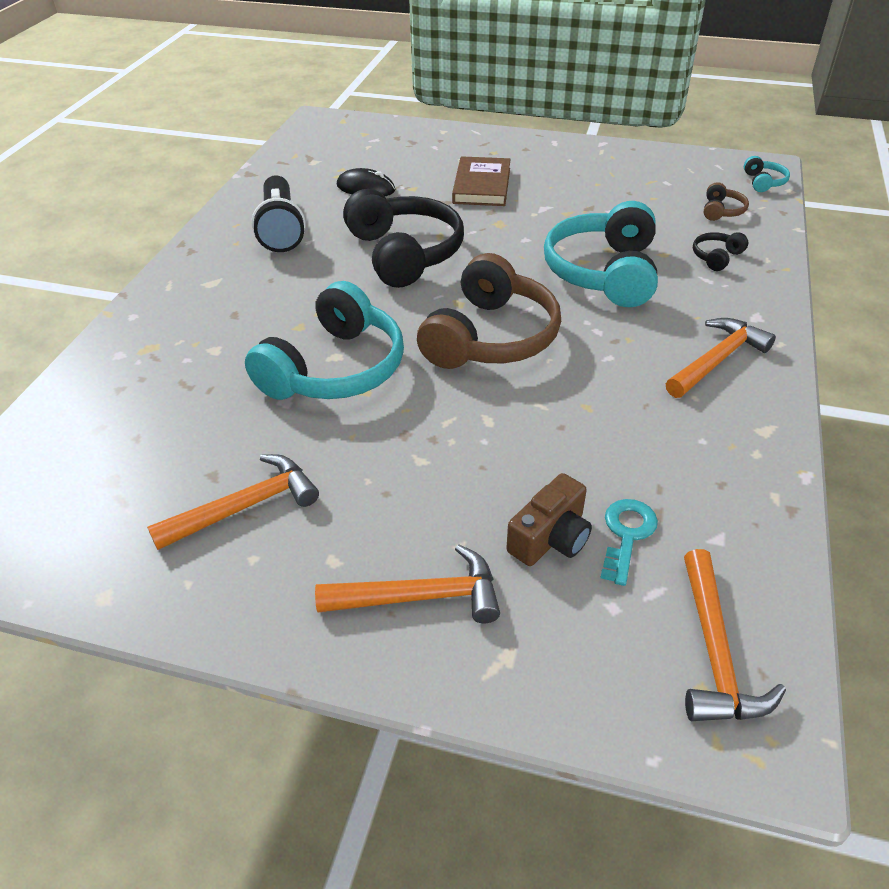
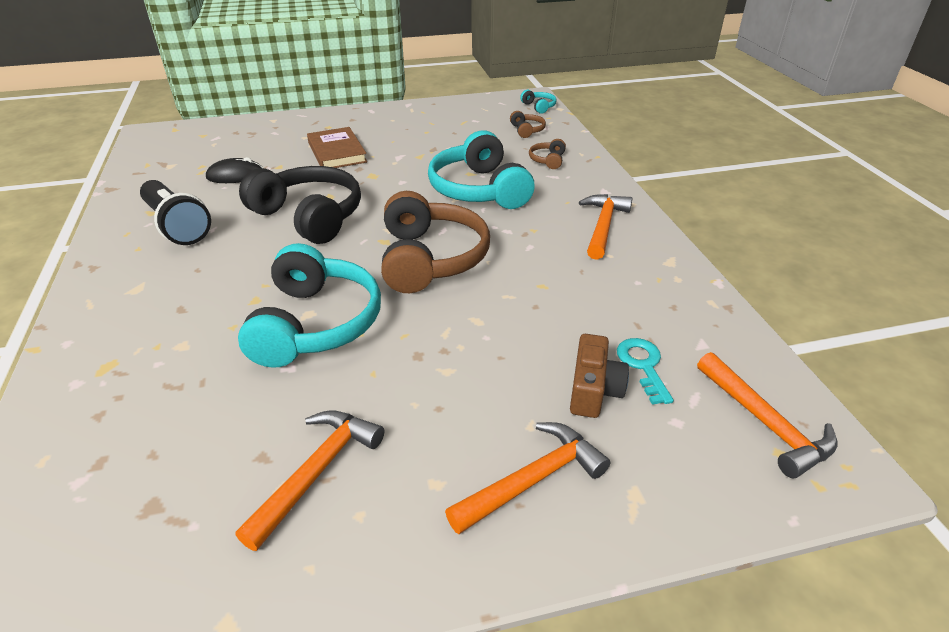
camera: 30 degrees left, 5 degrees down
black headphones [693,232,748,271] -> brown headphones [529,139,566,169]

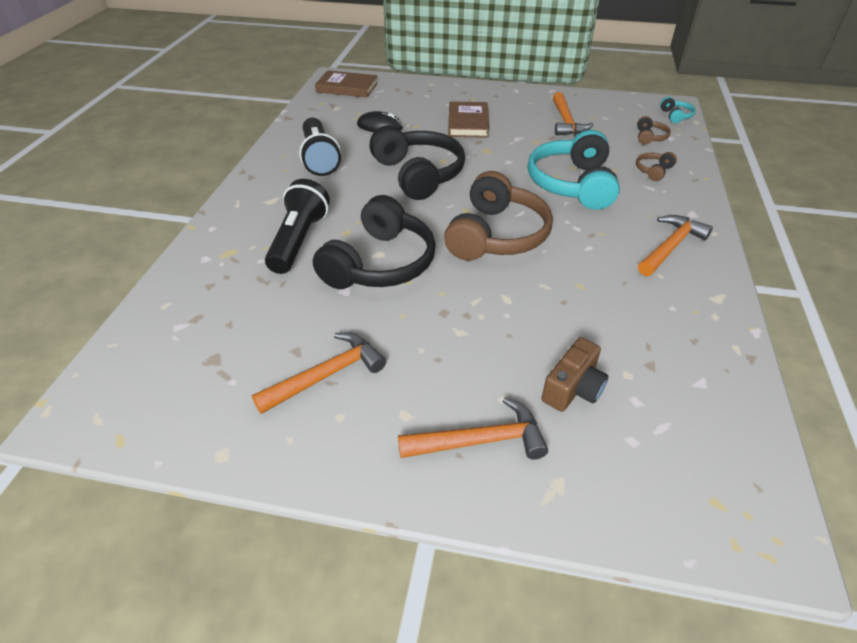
camera: 25 degrees right, 5 degrees up
turquoise headphones [238,243,381,368] -> black headphones [313,195,436,289]
turquoise key [617,338,674,405] -> none
orange hammer [697,352,838,478] -> orange hammer moved to [553,92,594,136]
none -> black flashlight [265,179,330,274]
none -> brown book [315,70,378,98]

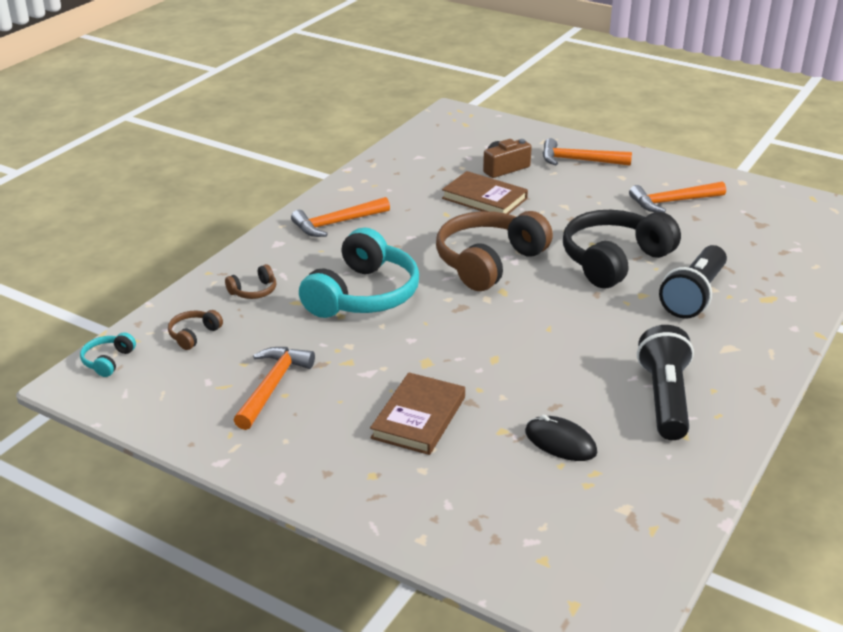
camera: 160 degrees left, 10 degrees down
brown book [315,70,378,98] -> brown book moved to [442,171,528,214]
black headphones [370,125,465,200] -> none

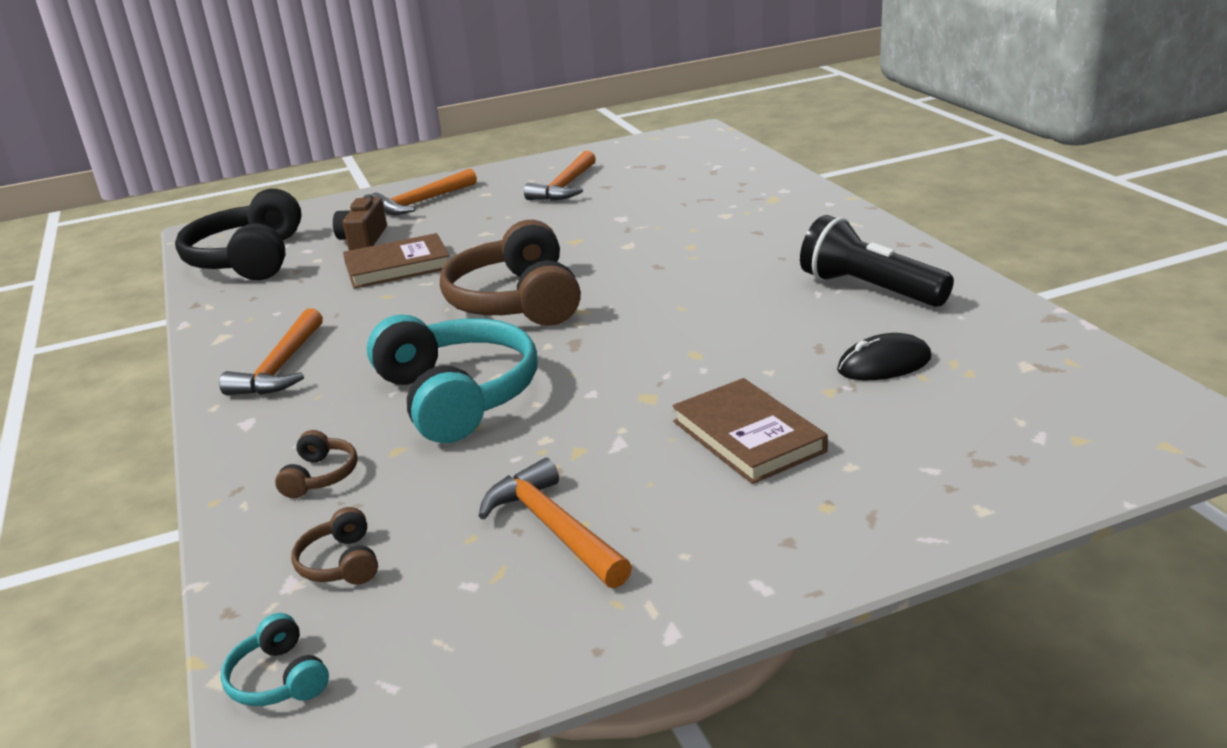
camera: 50 degrees left, 5 degrees down
black headphones [563,210,681,288] -> black headphones moved to [175,189,302,280]
black flashlight [659,245,727,318] -> none

